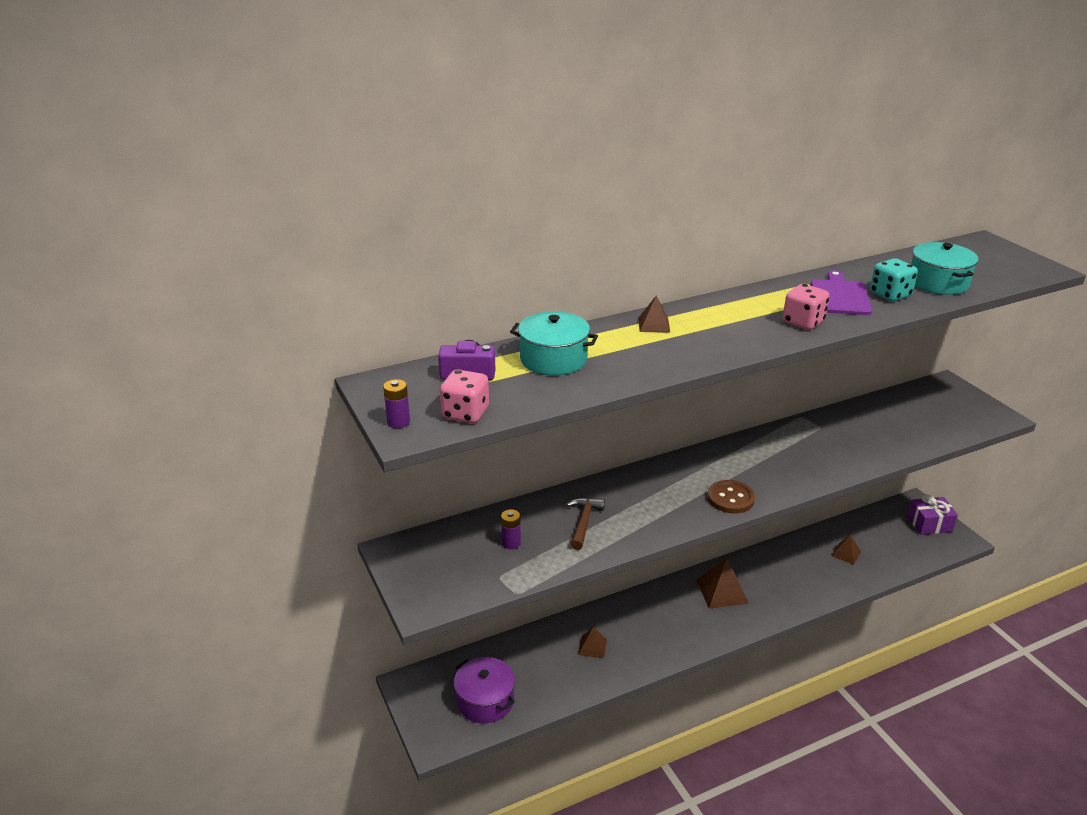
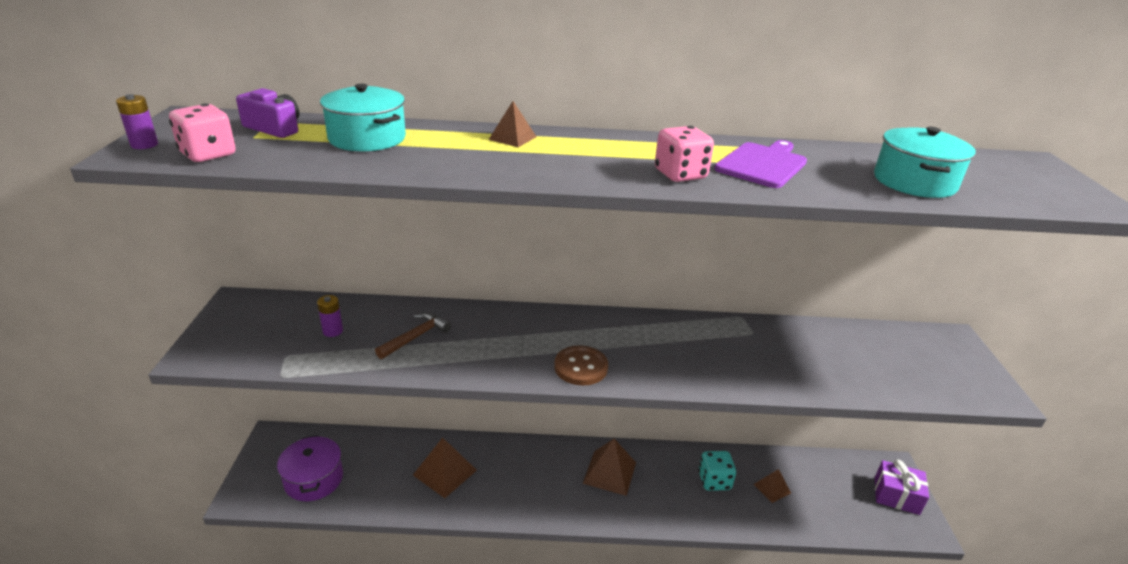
camera: 25 degrees right, 0 degrees up
brown pyramid [578,627,607,658] -> brown pyramid [413,438,477,498], size x1.71
turquoise dice [870,258,918,301] -> turquoise dice moved to [698,451,736,491]

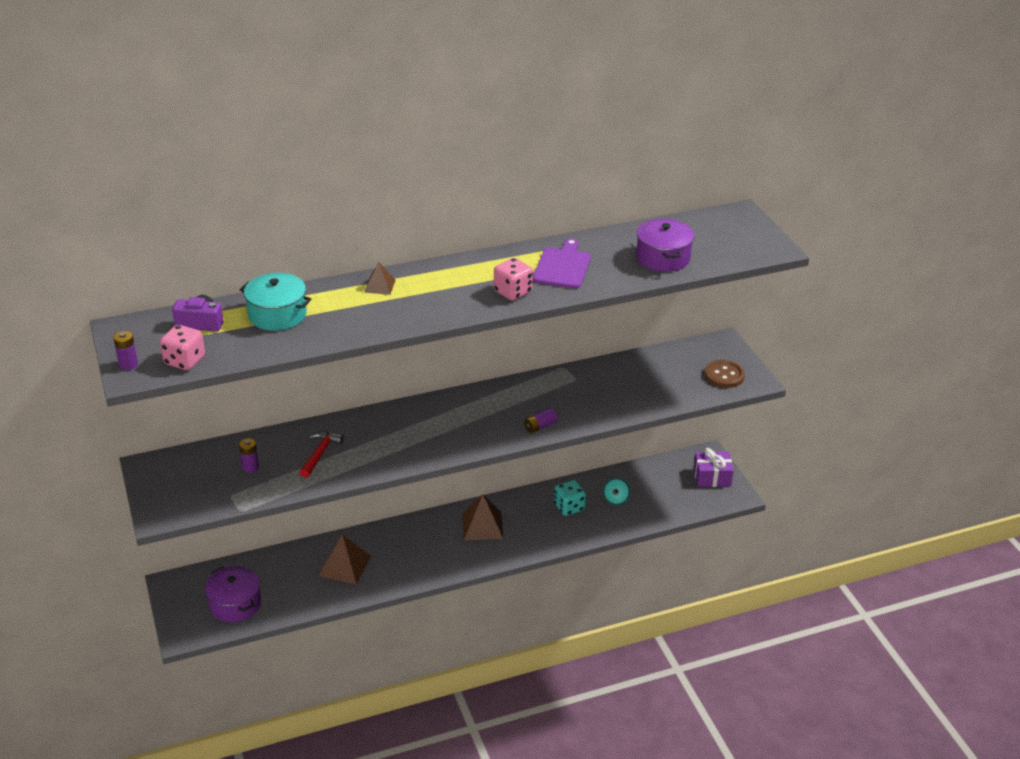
camera: 20 degrees left, 5 degrees up
brown hammer [375,313,451,359] -> red hammer [300,432,344,478]
brown button [554,345,608,386] -> brown button moved to [705,360,745,388]
brown pyramid [754,469,791,503] -> turquoise spinning top [603,477,631,506]
turquoise pot [874,127,976,198] -> purple pot [636,219,694,272]
none -> purple battery [524,408,557,433]

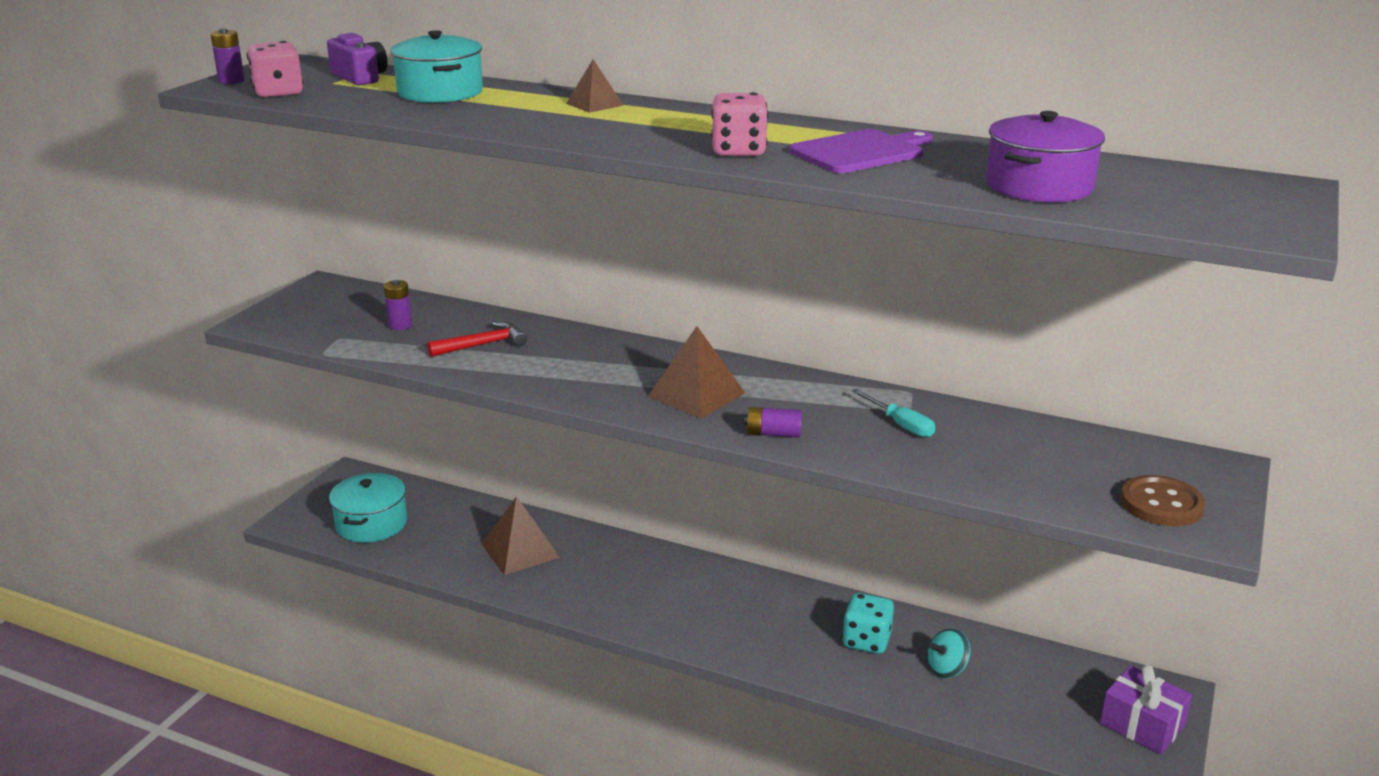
camera: 45 degrees right, 10 degrees down
purple pot [205,566,261,622] -> turquoise pot [329,473,407,543]
brown pyramid [462,495,503,540] -> brown pyramid moved to [648,326,745,419]
none -> turquoise screwdriver [852,389,935,438]

